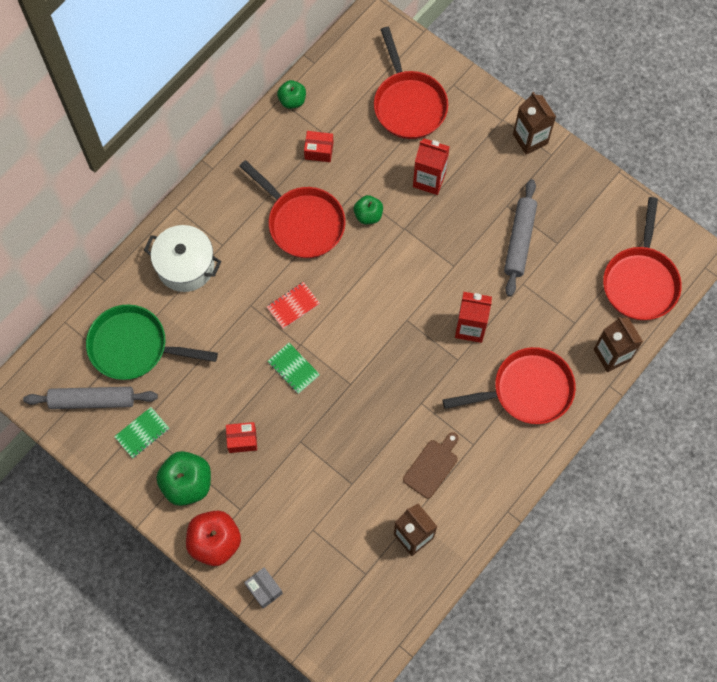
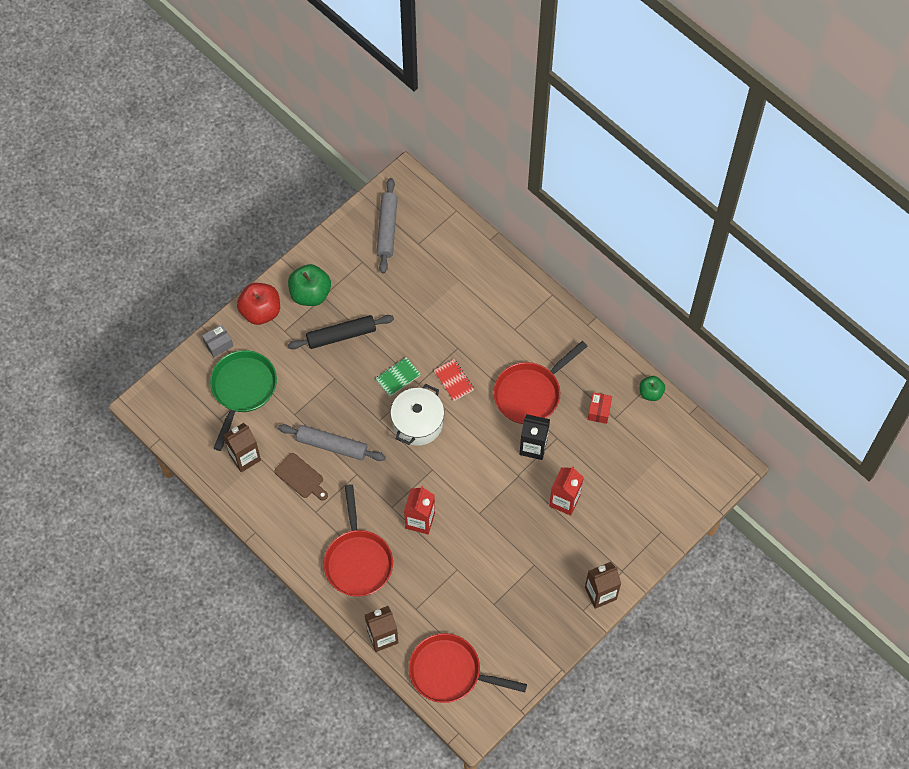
camera: 95 degrees right, 5 degrees down
green pan [86,304,218,380] -> green pan moved to [210,350,277,451]
green notebook [114,407,169,458] -> none
white pot [144,225,222,292] -> white pot moved to [390,384,444,446]
red box [226,422,257,453] -> black rolling pin [288,315,394,349]
green apple [354,195,383,224] -> black carton [520,414,550,460]
red pan [374,27,448,139] -> none
grey rolling pin [504,179,537,297] -> grey rolling pin moved to [278,424,386,461]

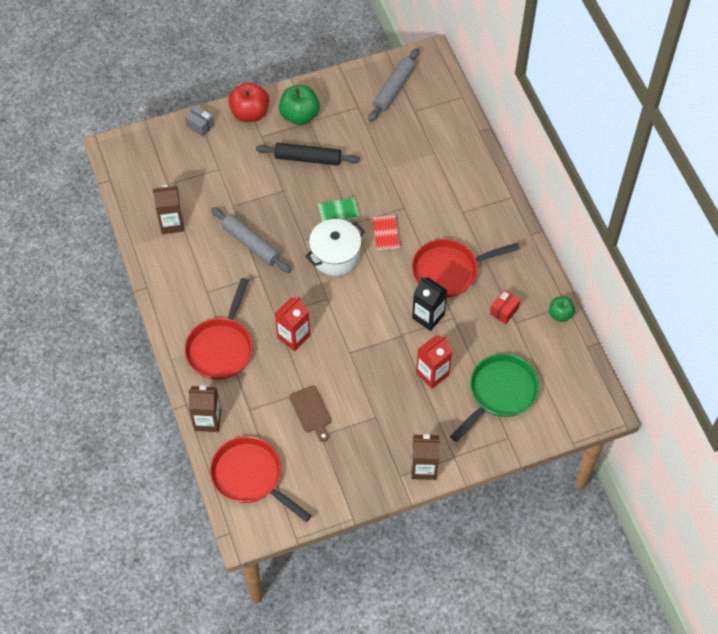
camera: 25 degrees right, 5 degrees down
grey box [202,325,233,357] -> grey box turned 45 degrees clockwise [185,105,214,137]
green pan [210,350,277,451] -> green pan moved to [450,354,539,442]
brown cutting board [274,453,328,500] -> brown cutting board moved to [289,386,331,442]

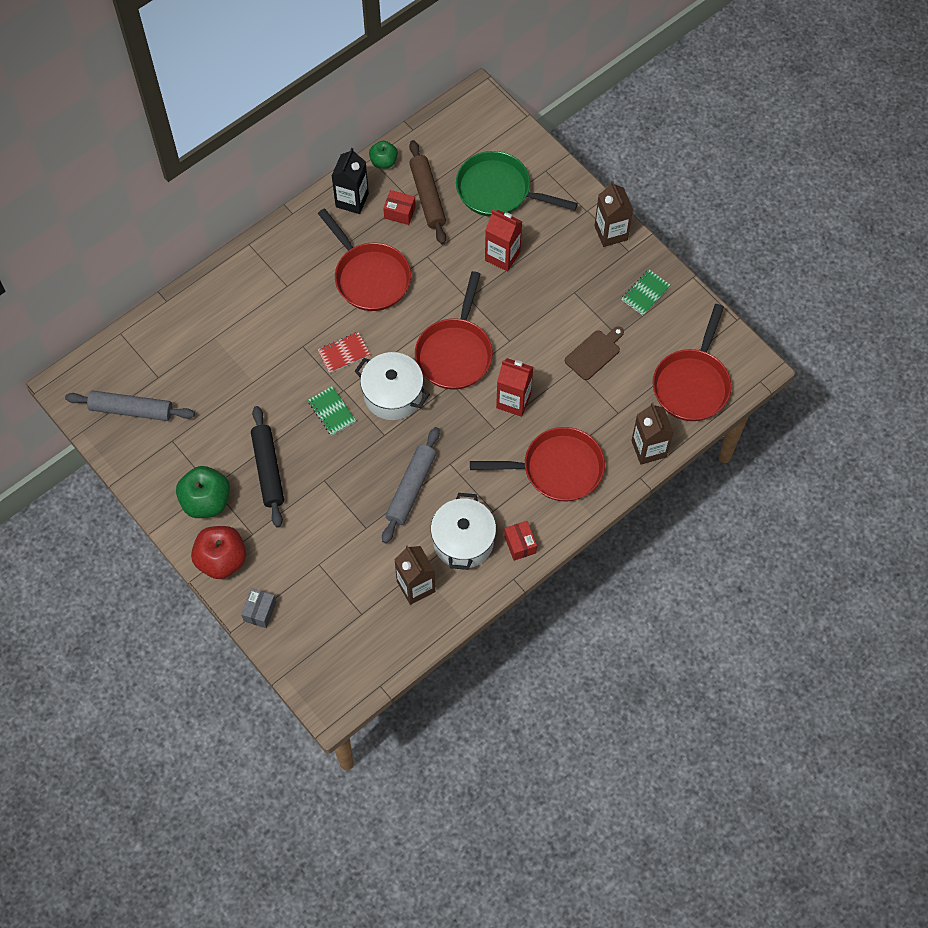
camera: 110 degrees left, 5 degrees up
black carton [412,277,447,331] -> black carton moved to [332,148,369,214]
none -> brown rolling pin [409,140,446,245]
none -> red pan [415,271,493,390]
none -> white pot [431,493,496,570]
none -> red box [504,521,537,561]
none -> green notebook [621,270,671,315]

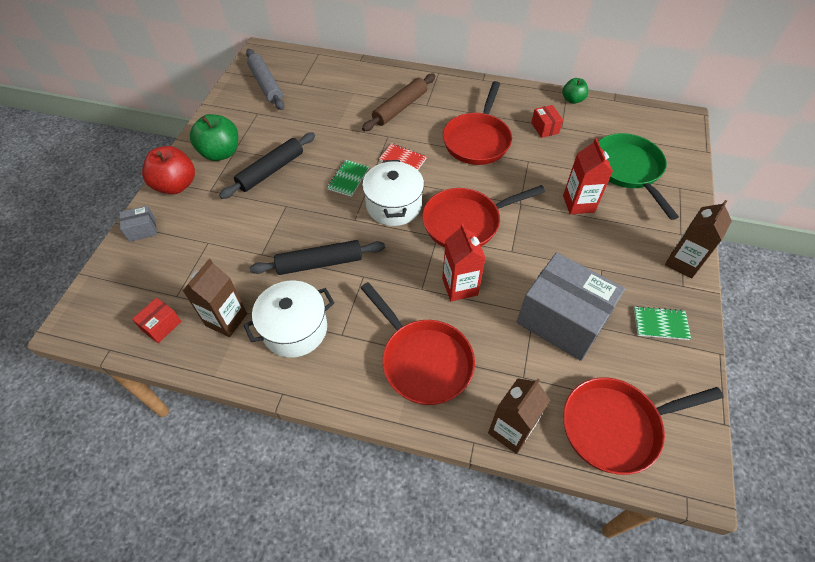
camera: 55 degrees right, 10 degrees down
black carton [332,148,369,214] -> none
grey rolling pin [382,427,440,543] -> black rolling pin [250,240,385,275]
brown rolling pin [409,140,446,245] -> brown rolling pin moved to [362,74,435,131]
red box [504,521,537,561] -> red box moved to [132,298,182,343]
brown cutting board [565,327,624,380] -> grey box [517,252,625,361]

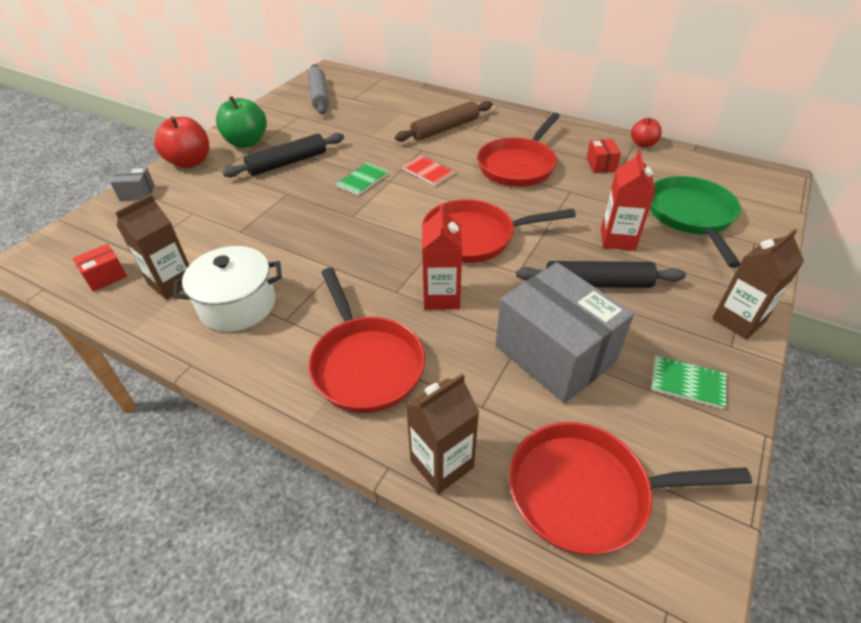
camera: 15 degrees right, 10 degrees down
black rolling pin [250,240,385,275] -> black rolling pin moved to [516,261,686,288]
white pot [362,160,424,226] -> none
green apple [562,78,589,104] -> red apple [631,118,662,147]

